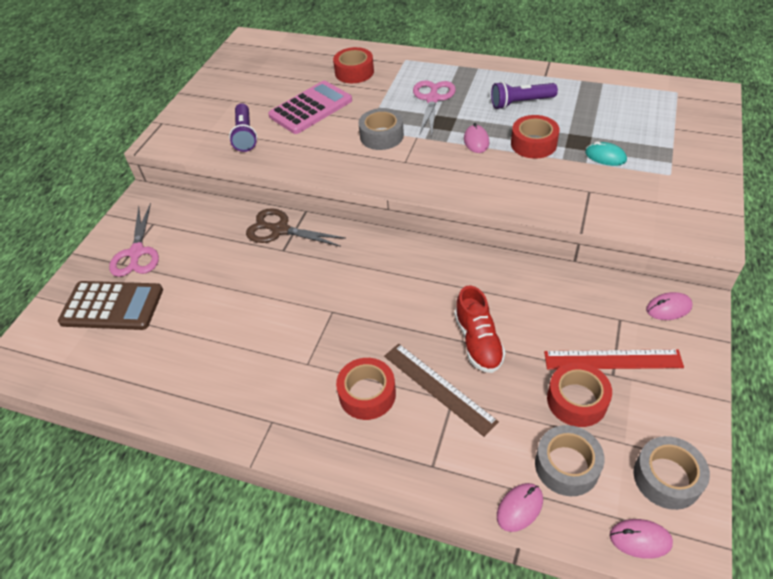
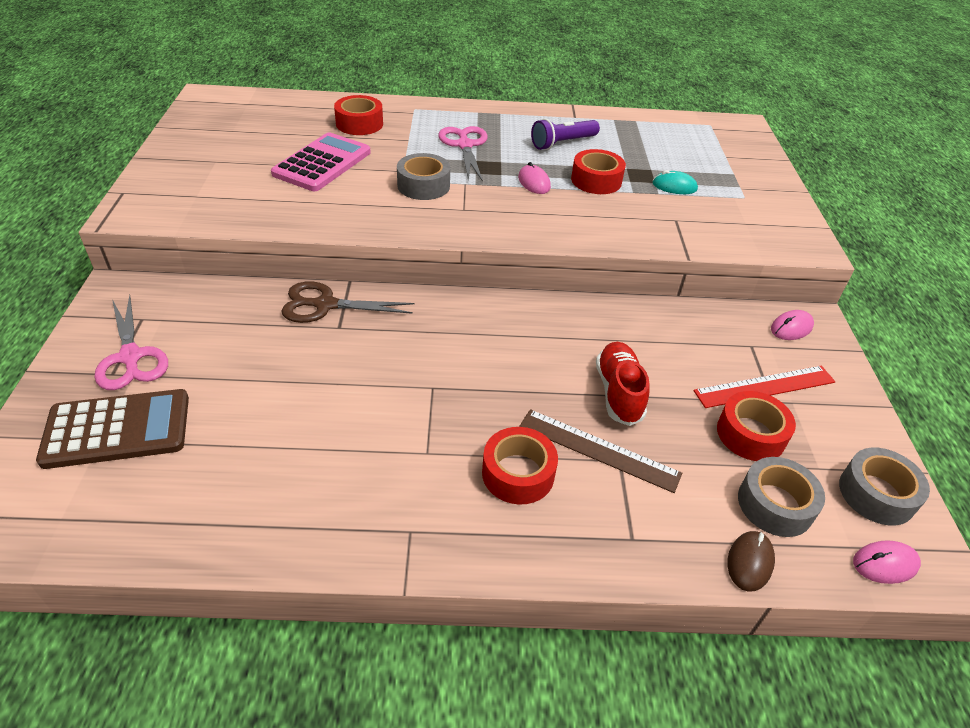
camera: 25 degrees left, 5 degrees down
purple flashlight [229,103,257,152] -> none
red shoe [454,286,506,373] -> red shoe turned 150 degrees counterclockwise [596,342,650,426]
pink mouse [497,483,543,532] -> brown mouse [728,531,775,592]

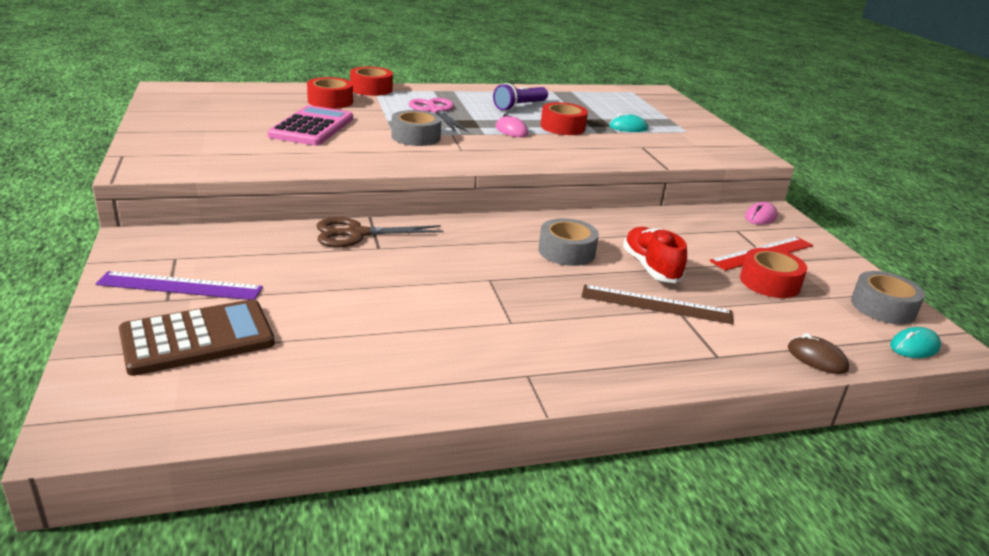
camera: 15 degrees left, 15 degrees down
pink scissors [94,295,168,390] -> purple ruler [96,271,263,300]
red tape [482,427,558,505] -> red tape moved to [350,67,393,96]
brown mouse [728,531,775,592] -> brown mouse turned 60 degrees counterclockwise [788,333,849,374]
grey tape [738,457,825,537] -> grey tape moved to [538,218,599,266]
pink mouse [853,540,921,584] -> turquoise mouse [890,327,941,358]

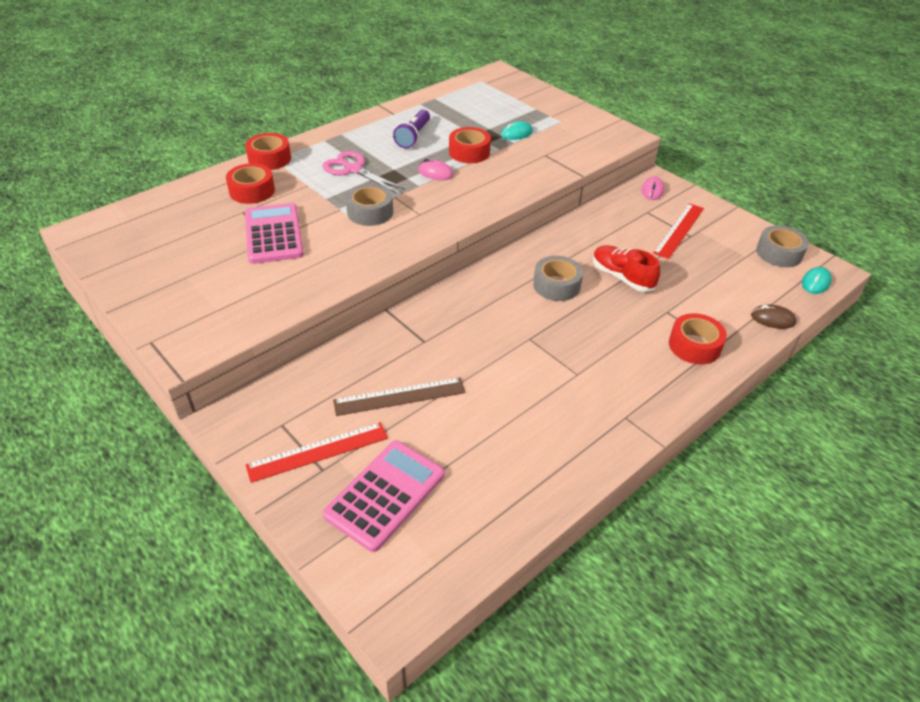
camera: 25 degrees left, 15 degrees up
purple ruler [96,271,263,300] -> red ruler [246,422,388,483]
brown calculator [119,299,275,376] -> pink calculator [323,441,444,552]
brown scissors [316,217,443,247] -> none
brown ruler [581,285,734,324] -> brown ruler moved to [333,377,466,416]
red tape [740,248,807,298] -> red tape moved to [669,313,727,364]

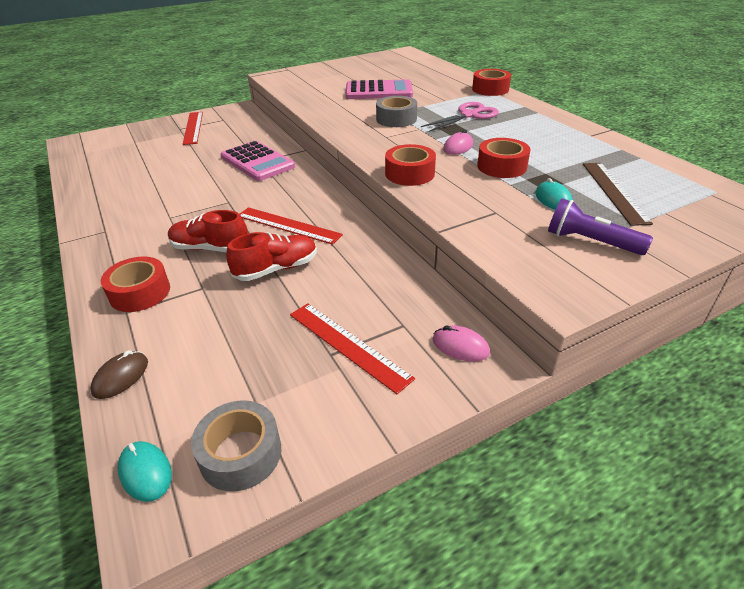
camera: 105 degrees right, 5 degrees down
red tape [226,163,275,204] -> red tape moved to [385,144,436,186]
pink calculator [323,441,444,552] -> pink calculator moved to [221,141,295,181]
brown ruler [333,377,466,416] -> brown ruler moved to [583,163,653,226]
purple flashlight [393,109,430,148] -> purple flashlight moved to [548,198,653,255]
grey tape [533,256,583,301] -> red ruler [240,207,343,245]
none -> red shoe [168,210,248,252]

